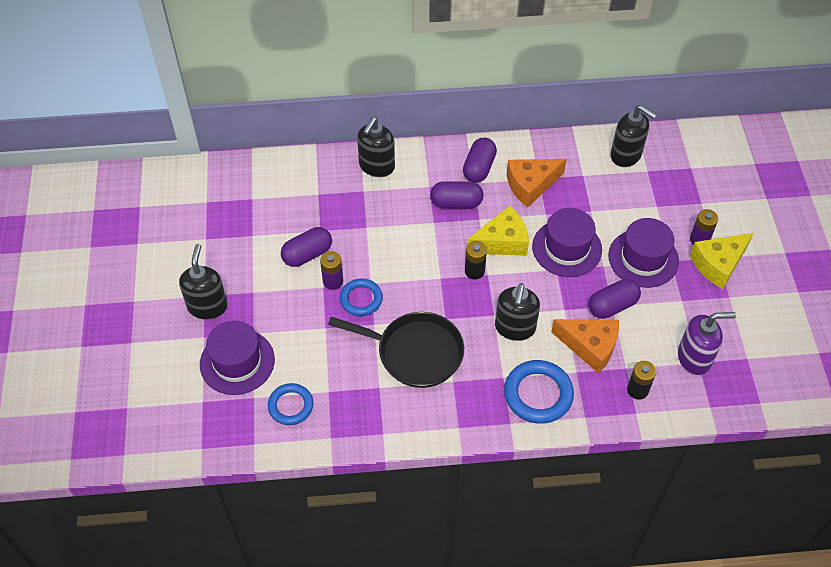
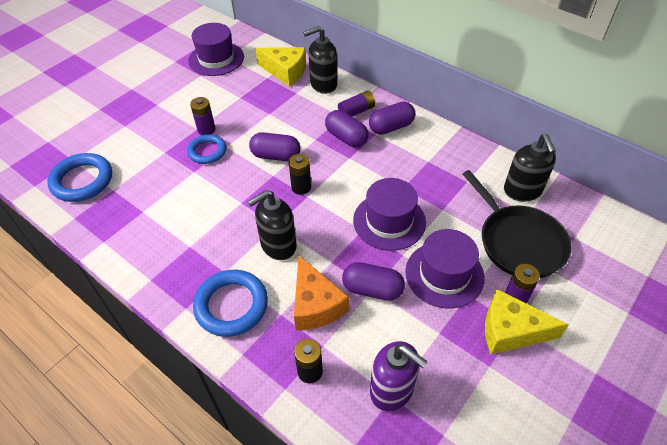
camera: 45 degrees right, 5 degrees down
black soap dispenser [179,244,228,320] -> none
purple hat [200,321,275,395] -> purple hat moved to [188,23,244,76]
blue ring [268,383,313,425] -> blue ring [47,153,112,202], size x1.53
purple capsule [281,227,332,267] -> purple capsule moved to [249,132,301,161]
black pan [328,312,464,388] -> black pan moved to [463,170,572,278]
yellow cheese [467,205,529,256] -> yellow cheese moved to [255,47,306,87]
orange cheese [507,159,567,207] -> none
none -> purple battery [338,91,375,117]

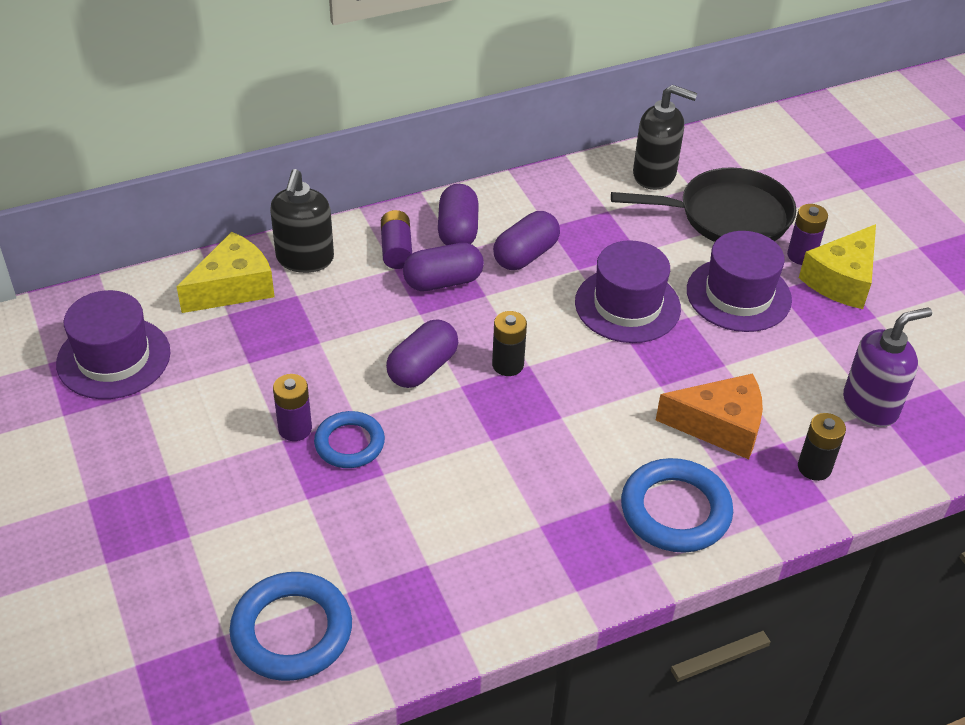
camera: 65 degrees left, 5 degrees down
black soap dispenser [247,190,297,260] -> none
purple capsule [342,262,405,301] -> purple capsule moved to [493,211,560,270]

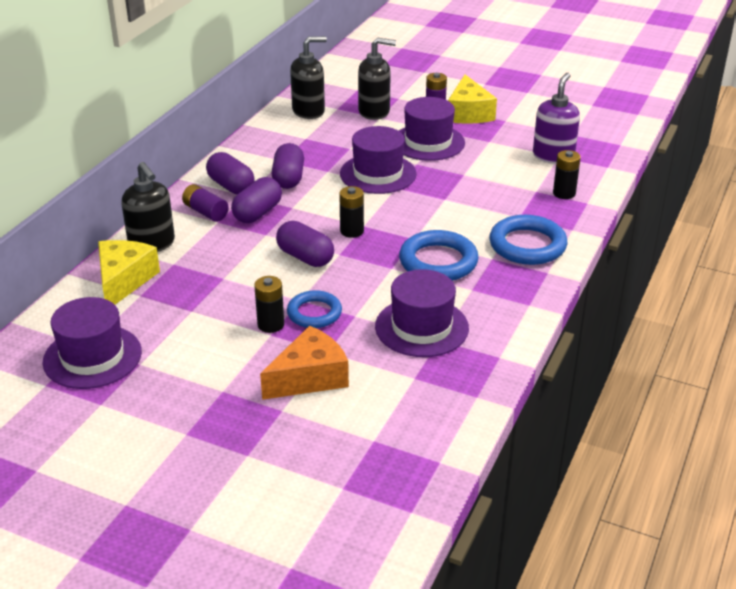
camera: 40 degrees left, 10 degrees down
blue ring [229,572,352,681] -> blue ring moved to [399,230,479,281]
purple battery [273,374,312,441] -> black battery [254,276,284,333]
purple capsule [386,319,458,388] -> purple capsule turned 45 degrees counterclockwise [276,221,334,267]
black pan [611,167,796,242] -> black soap dispenser [358,37,396,120]
orange cheese [656,373,763,459] -> orange cheese moved to [260,326,349,400]
none -> purple hat [375,269,469,357]

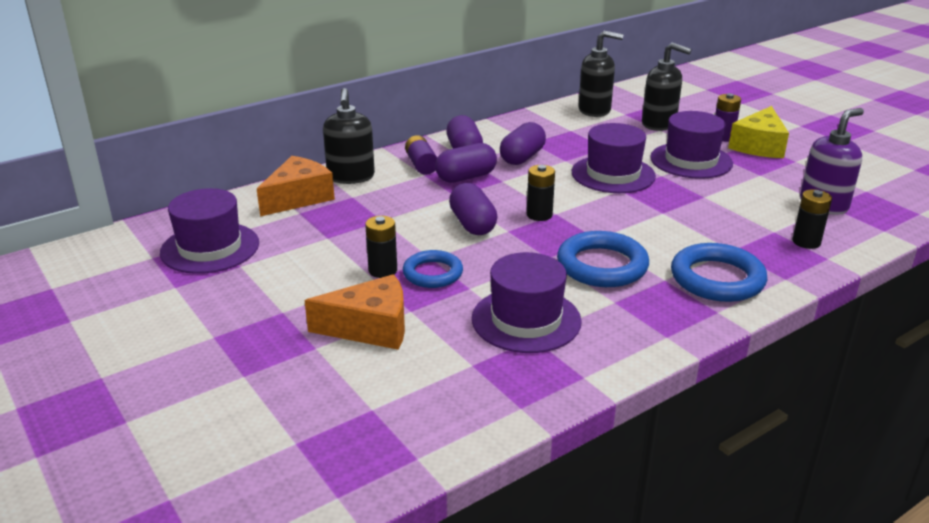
camera: 30 degrees right, 5 degrees down
yellow cheese [98,240,160,304] -> orange cheese [257,156,335,216]

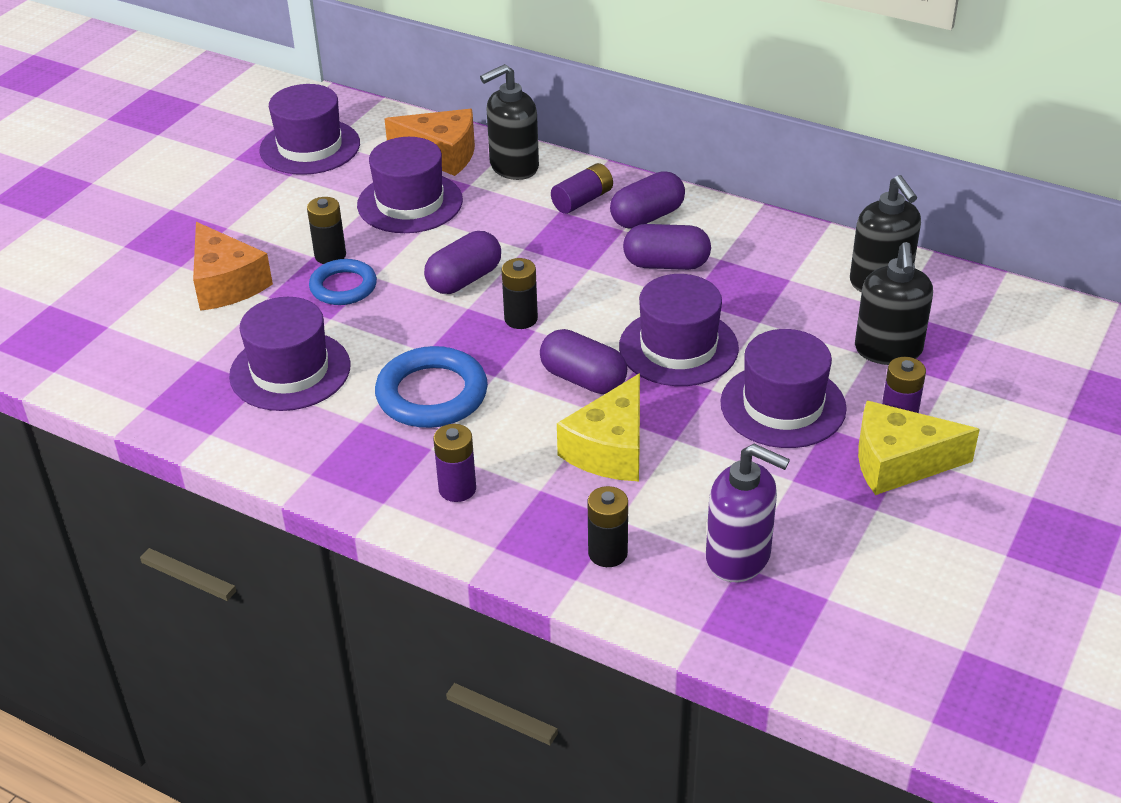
camera: 65 degrees right, 10 degrees up
purple capsule [435,143,497,183] -> purple capsule moved to [540,329,627,394]
blue ring [671,243,767,302] -> purple battery [433,424,476,502]
none -> purple hat [357,137,463,233]
none -> yellow cheese [557,373,640,481]

